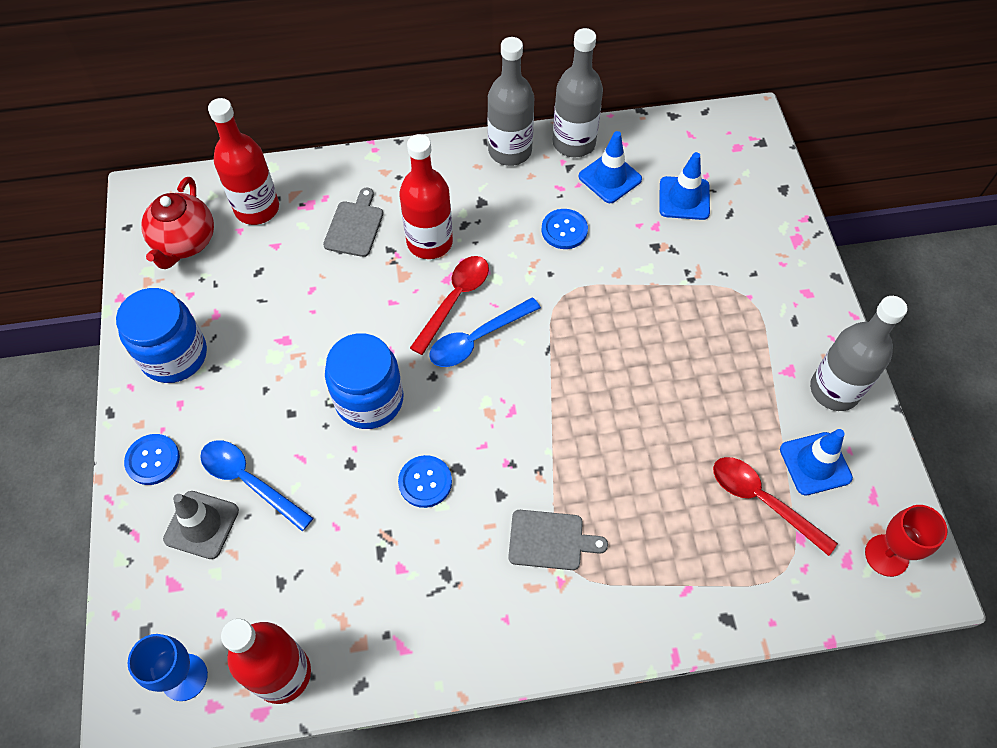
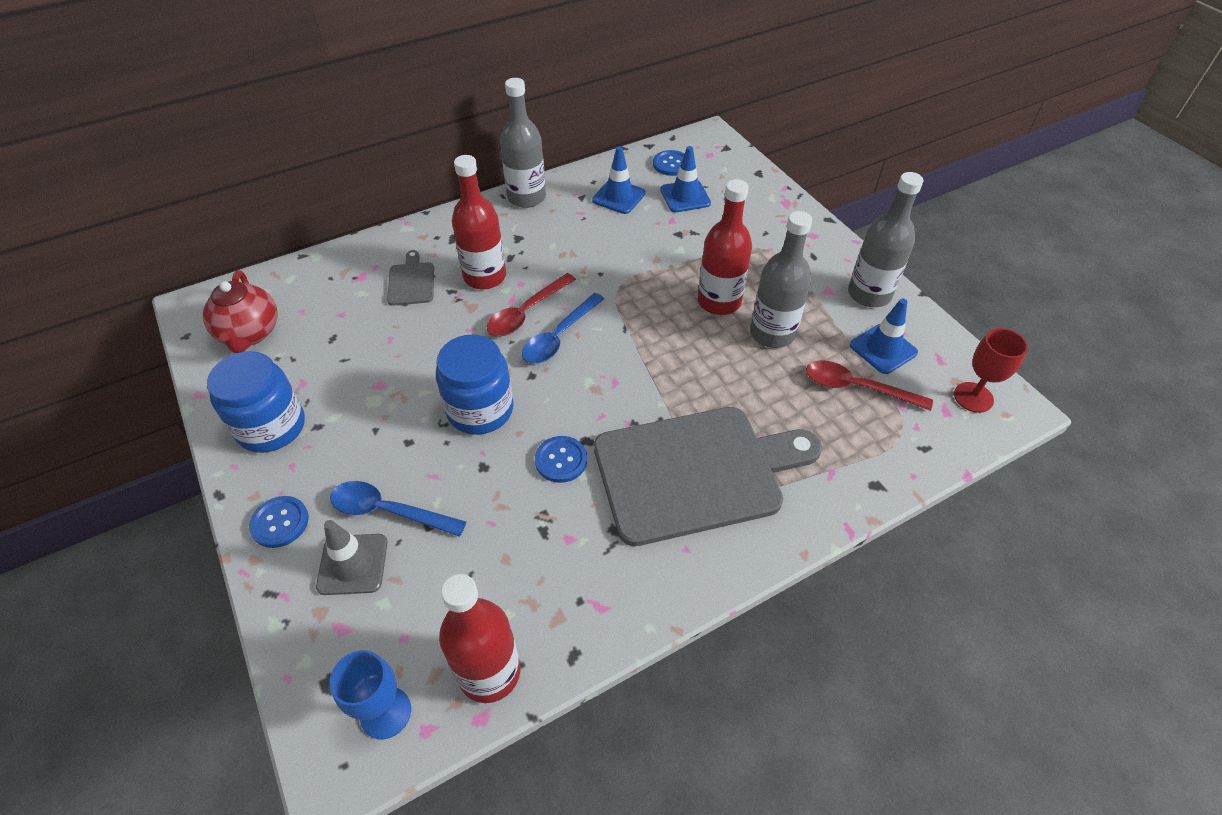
camera: 20 degrees left, 10 degrees down
red bottle [208,98,279,225] -> red bottle moved to [698,179,752,315]
red spoon [410,256,489,355] -> red spoon turned 150 degrees counterclockwise [487,273,576,336]
grey cutting board [508,510,608,570] -> grey cutting board [594,407,822,546], size x2.40
blue button [542,209,588,249] -> blue button moved to [653,150,685,176]
grey bottle [553,28,603,157] -> grey bottle moved to [750,211,812,348]

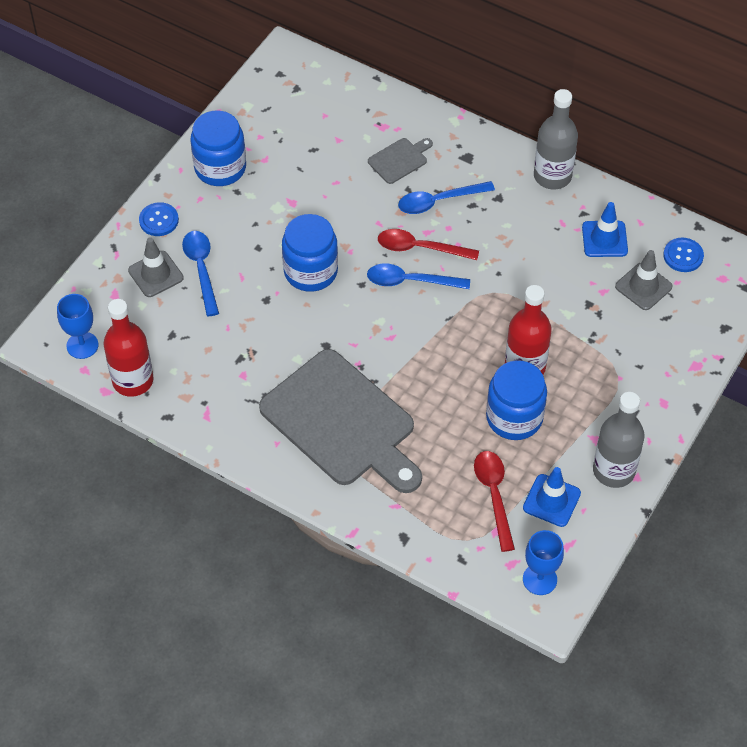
camera: 60 degrees right, 5 degrees up
red teapot [203,270,278,353] -> none
red bottle [452,155,506,289] -> blue spoon [398,181,495,214]
blue button [535,436,587,483] -> none
blue traffic cone [660,146,711,212] -> grey traffic cone [615,250,673,310]
grey bottle [750,211,812,348] -> blue jar [486,360,547,440]
red goblet [954,328,1028,413] -> blue goblet [523,530,564,595]

